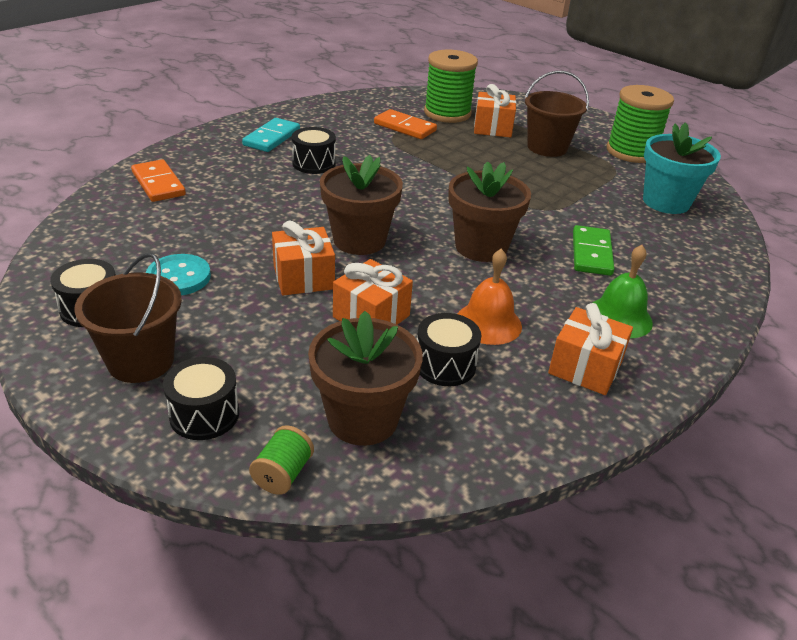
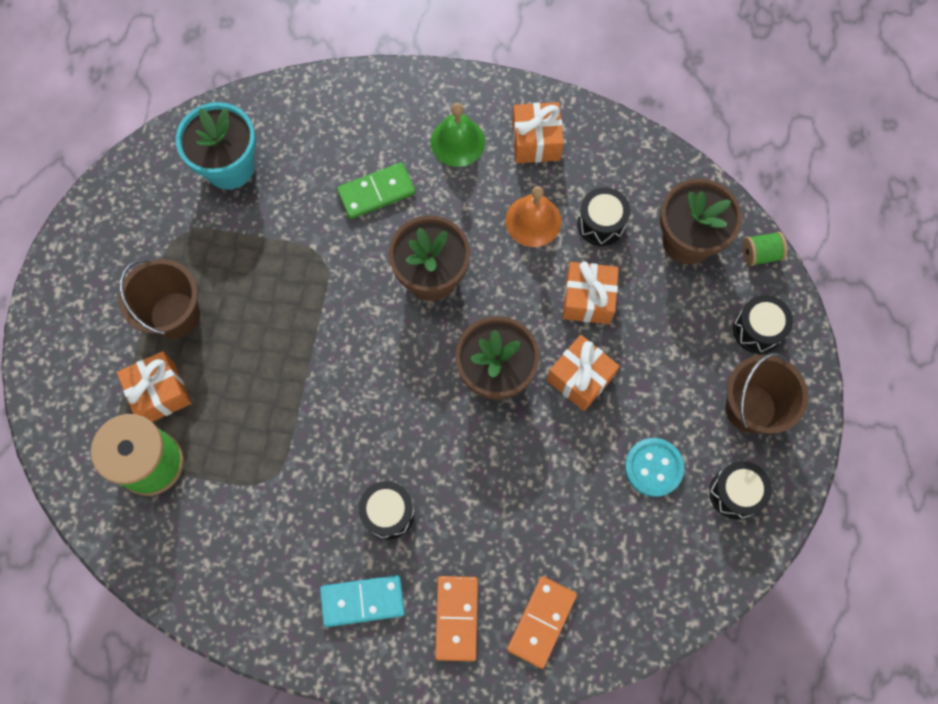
camera: 120 degrees left, 35 degrees up
orange domino [374,109,437,139] -> orange domino moved to [435,576,478,661]
green spool [607,85,674,163] -> none

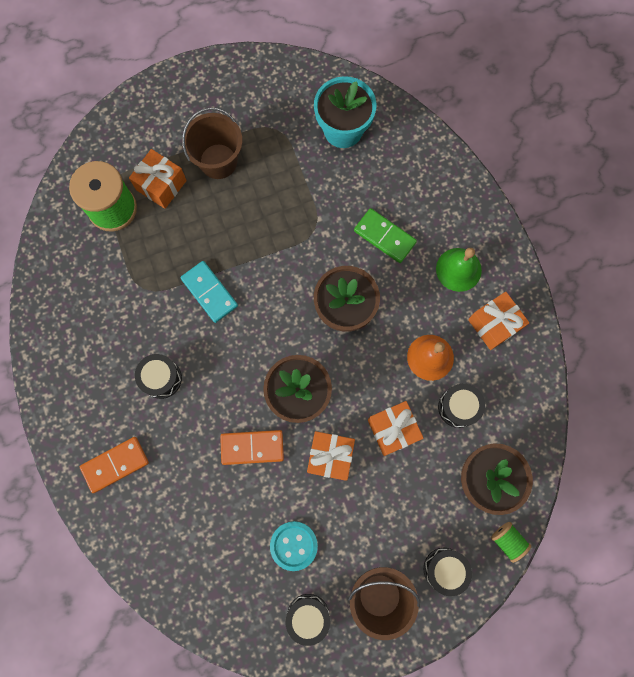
camera: 60 degrees right, 5 degrees up
turquoise domino [320,575,405,627] -> turquoise domino moved to [180,261,238,323]
orange domino [507,576,577,669] -> orange domino moved to [220,430,284,465]

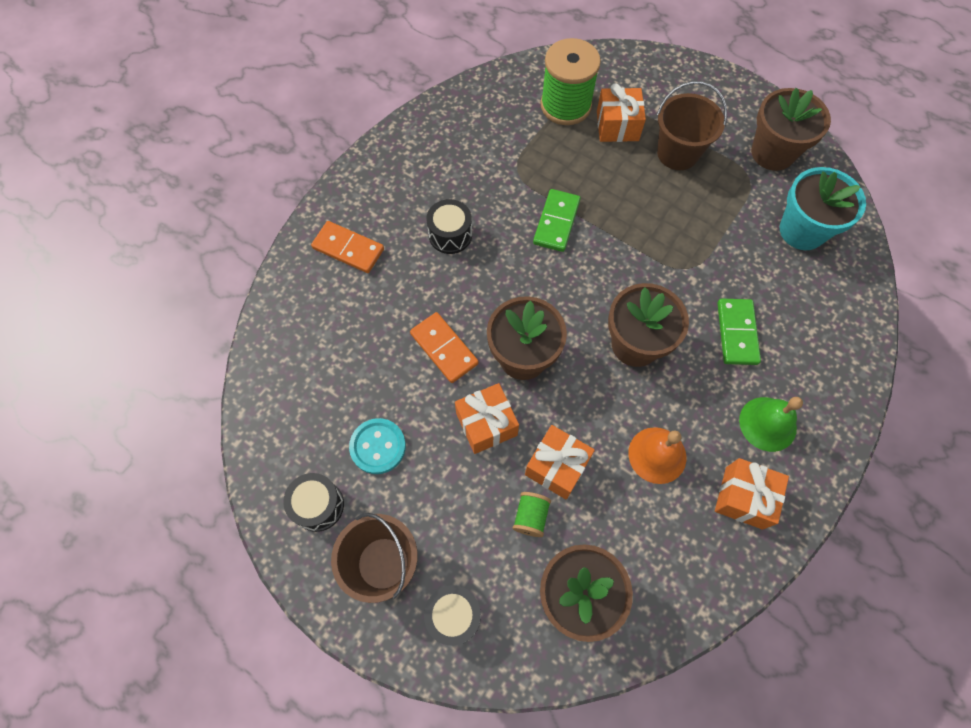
camera: 55 degrees right, 10 degrees down
turquoise domino [180,261,238,323] -> green domino [533,189,581,252]
black drum [438,384,485,428] -> none
green spool [491,522,531,563] -> green spool moved to [513,492,551,537]
none -> brown flower pot [751,88,831,171]

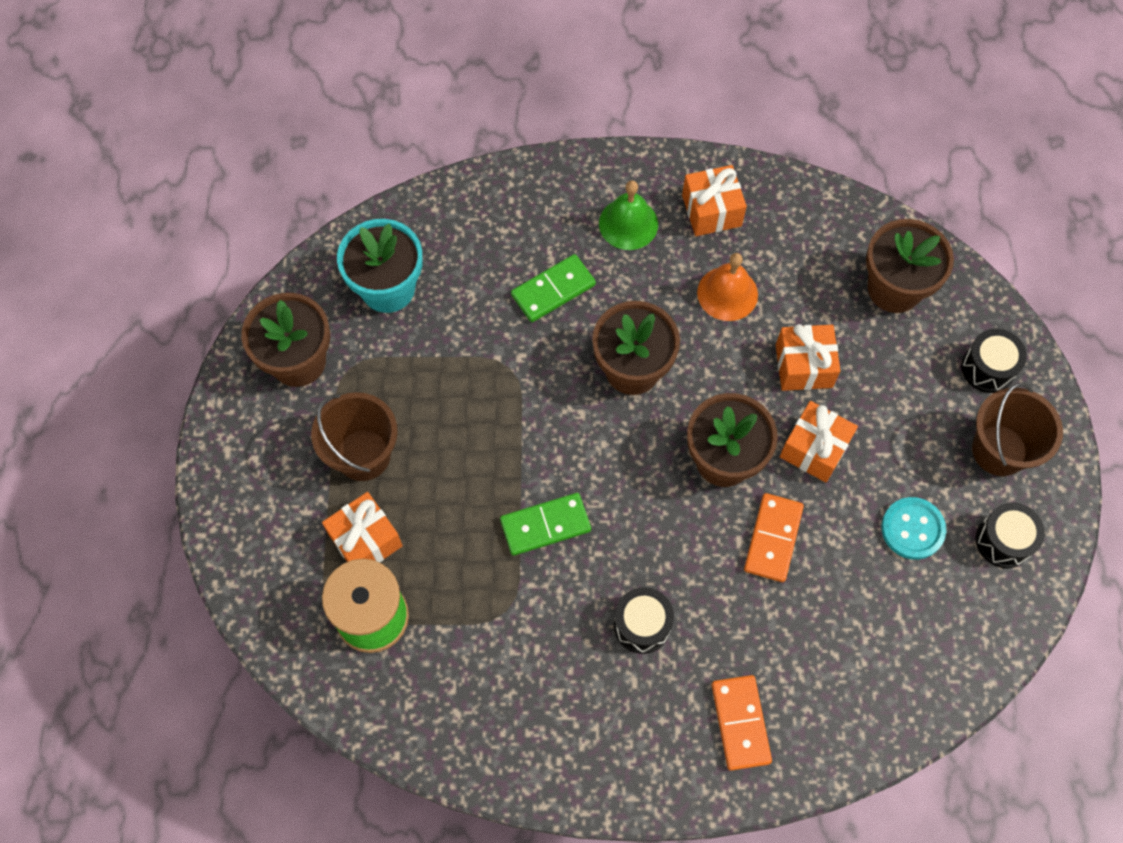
camera: 125 degrees left, 0 degrees up
green spool [513,492,551,537] -> none

